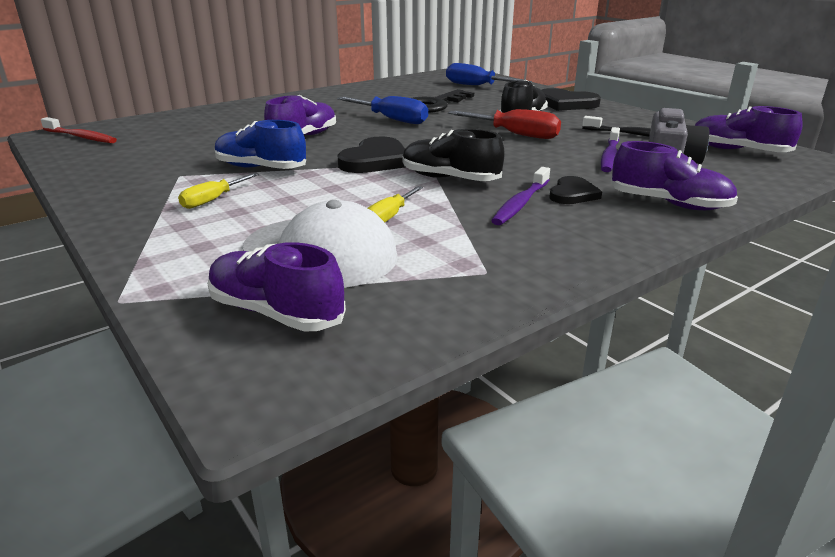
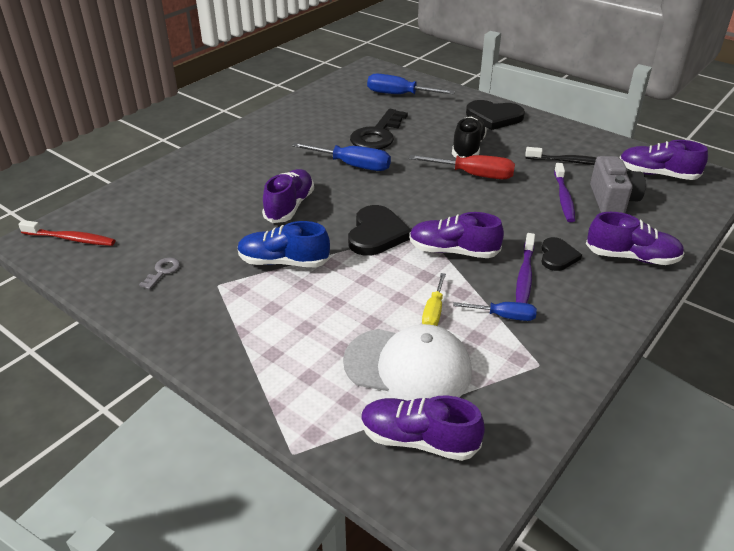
camera: 15 degrees left, 10 degrees up
yellow screwdriver [178,173,259,209] -> none
black shoe [403,129,505,181] -> purple shoe [409,212,504,258]
none -> grey key [139,258,180,289]
none -> blue screwdriver [453,302,537,321]

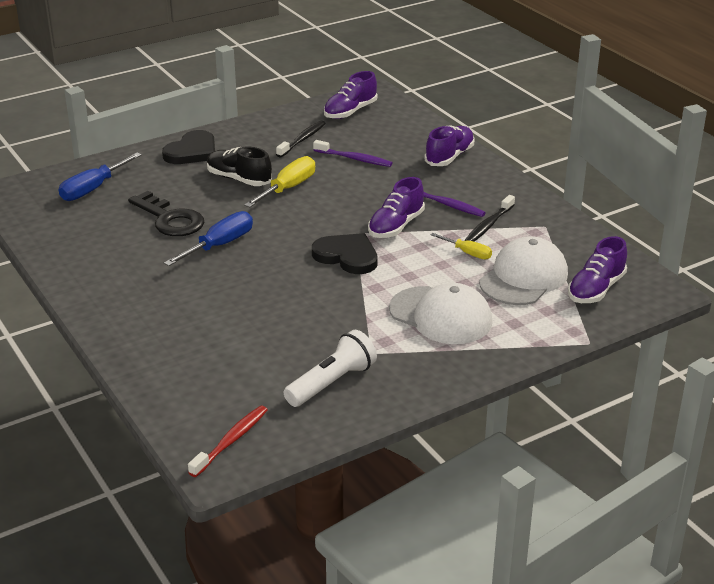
camera: 70 degrees left, 5 degrees down
grey key [139,258,180,289] -> white flashlight [284,330,377,407]
blue shoe [237,221,330,267] -> none
purple shoe [262,169,314,223] -> none
red screwdriver [409,155,515,179] -> yellow screwdriver [244,156,315,207]
blue screwdriver [453,302,537,321] -> black toothbrush [464,195,515,242]
black heart [541,237,582,271] -> none
grey camera [590,156,646,213] -> none
none -> white cap [389,283,493,344]

